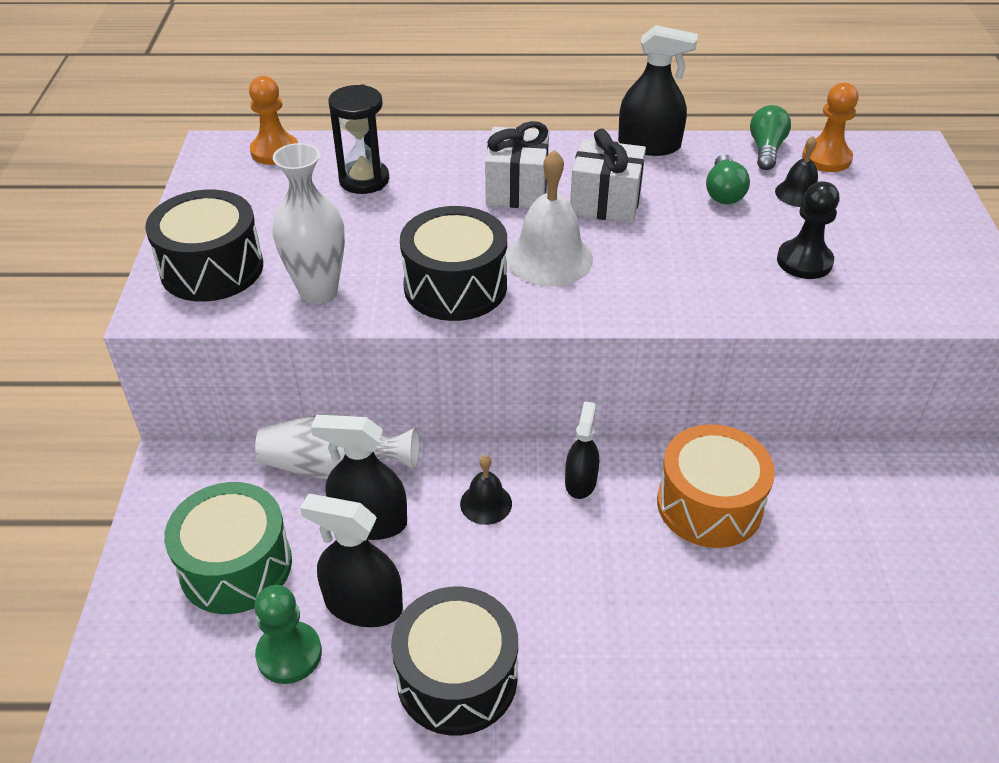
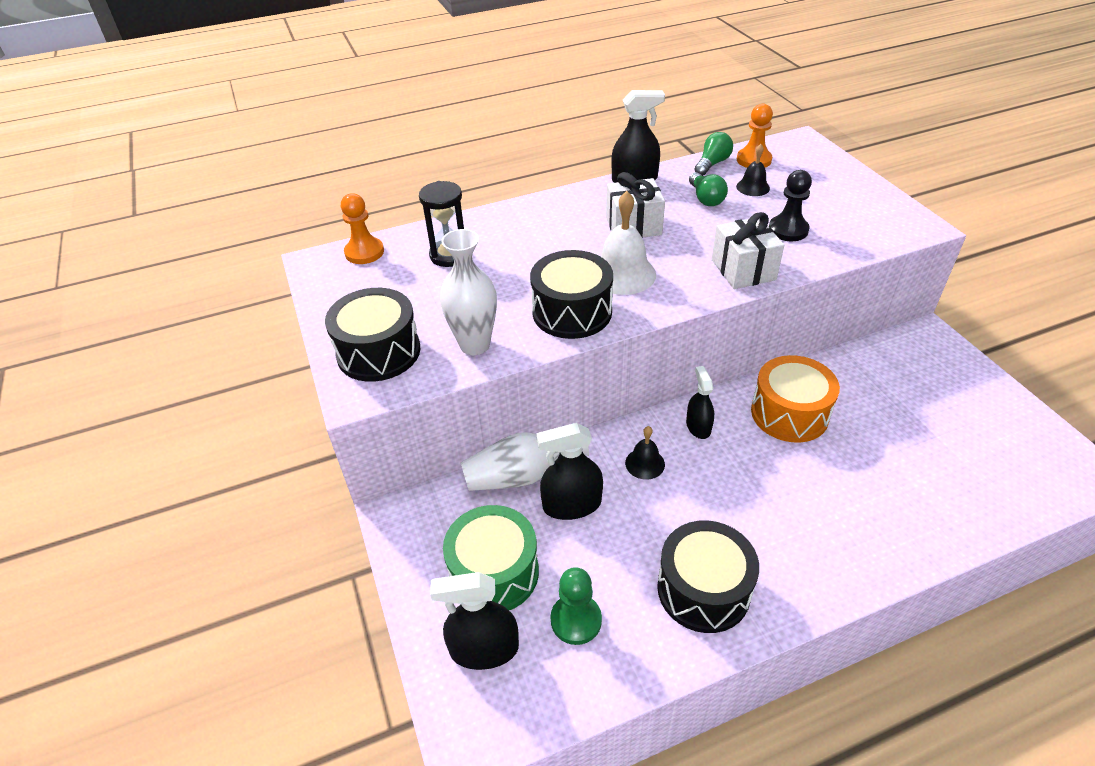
camera: 20 degrees left, 0 degrees up
black spray bottle [300,494,403,627] -> black spray bottle moved to [430,572,519,670]
white gift [485,121,549,208] -> white gift moved to [712,212,784,289]
green light bulb [750,105,791,170] -> green light bulb turned 45 degrees clockwise [695,132,733,175]

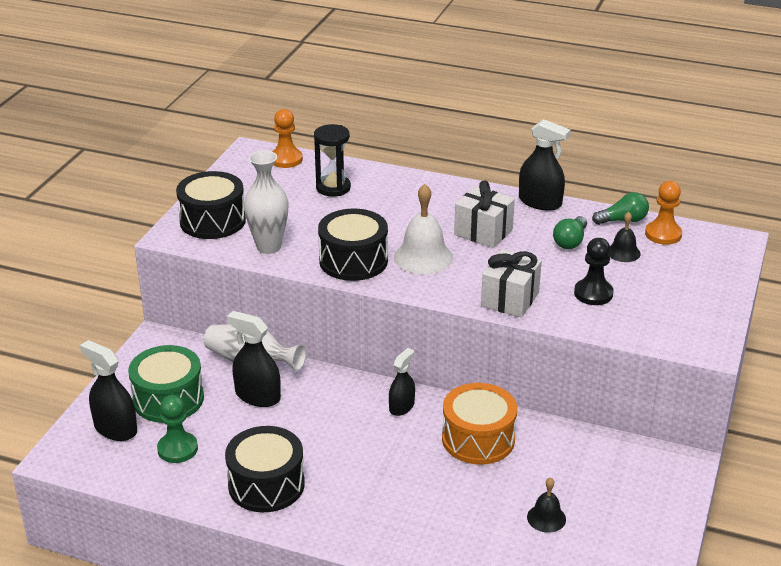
camera: 40 degrees right, 10 degrees down
black bell [625,426,665,480] -> black bell moved to [527,477,566,533]

